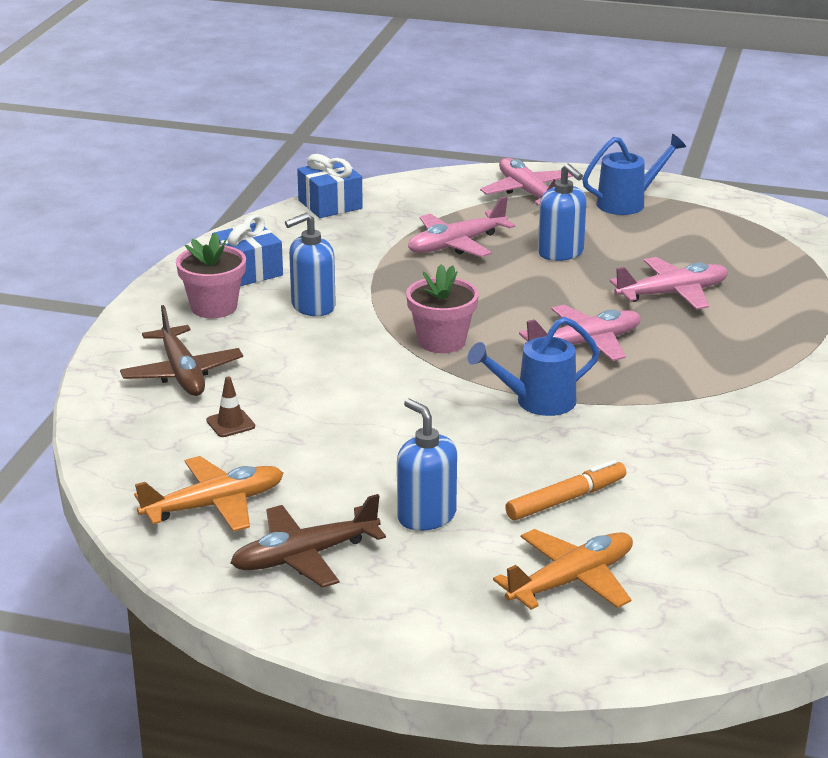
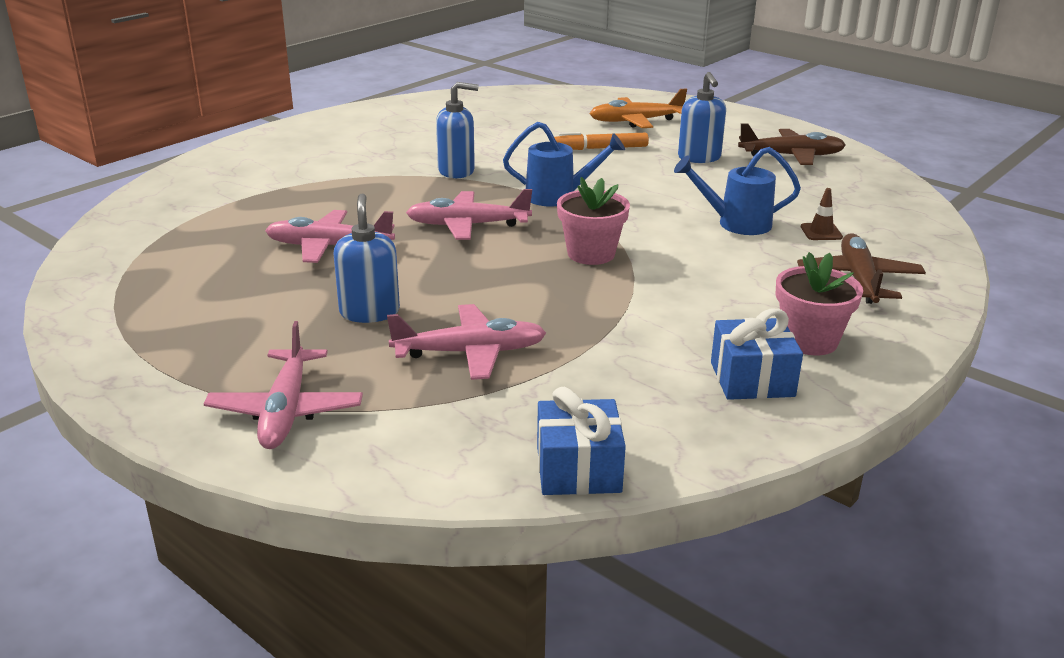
camera: 155 degrees left, 0 degrees up
orange plane [134,456,284,532] -> none
blue soap dispenser [285,213,336,316] -> blue soap dispenser moved to [436,82,479,178]
blue watering can [582,134,686,215] -> blue watering can moved to [674,147,801,235]

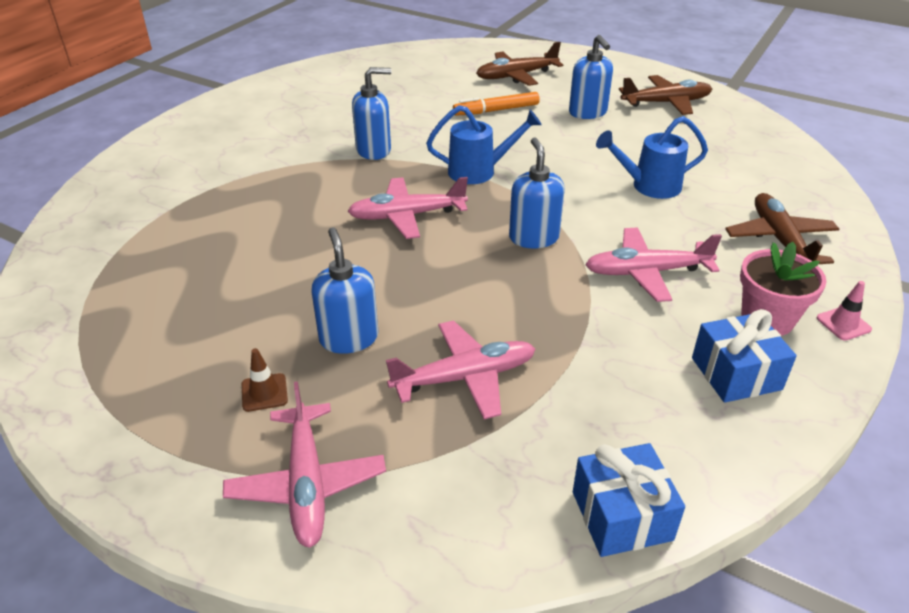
camera: 10 degrees left, 10 degrees up
pink plane [265,210,395,263] -> pink plane moved to [585,228,722,302]
pink flower pot [557,177,630,265] -> blue soap dispenser [509,137,565,249]
orange plane [589,88,687,128] -> brown plane [476,42,563,86]
brown traffic cone [801,188,843,240] -> brown traffic cone moved to [242,348,288,412]
none -> pink traffic cone [816,281,872,341]

